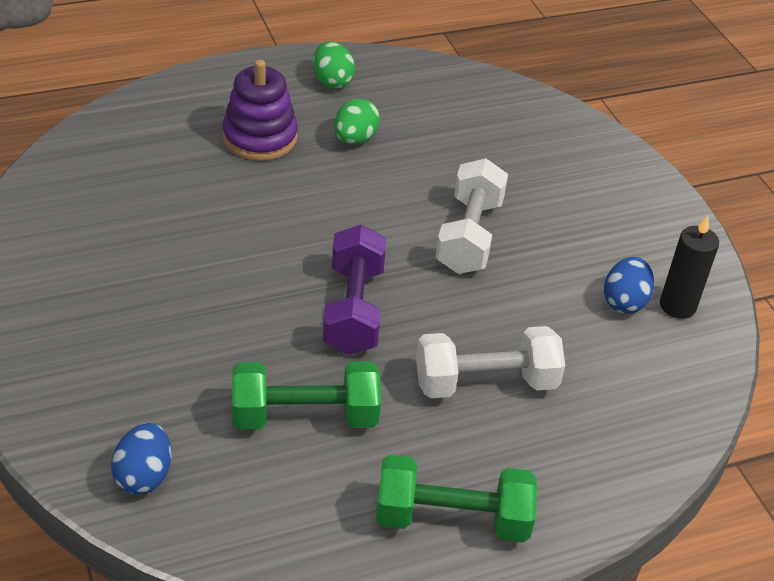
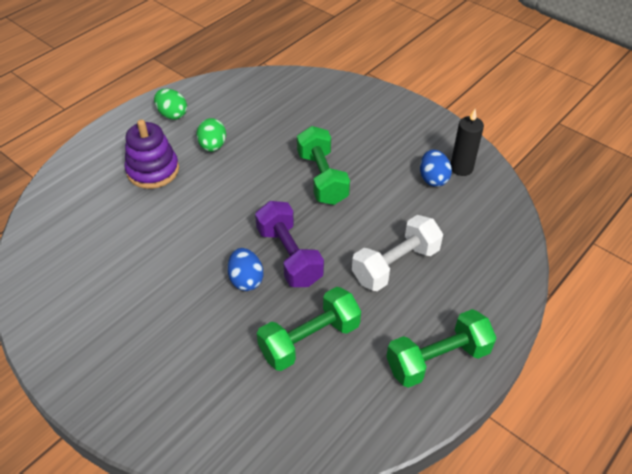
camera: 25 degrees left, 5 degrees up
blue egg [111,423,171,494] -> blue egg moved to [228,248,263,291]
white dumbbell [435,158,508,274] -> green dumbbell [297,126,350,205]

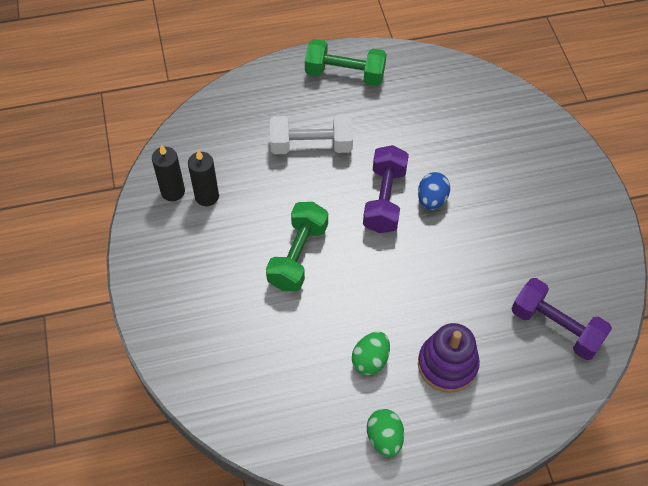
camera: 145 degrees left, 10 degrees up
green dumbbell [257,287,361,371] -> none
blue egg [420,149,452,187] -> black candle [188,150,219,206]
none -> purple dumbbell [511,278,612,360]

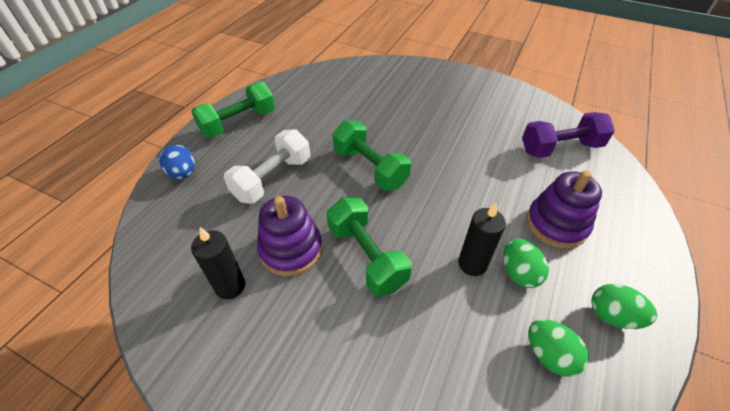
camera: 50 degrees left, 10 degrees down
black candle [152,144,185,201] -> black candle moved to [458,203,506,276]
purple dumbbell [363,145,409,233] -> green dumbbell [333,120,411,191]
blue egg [418,172,450,210] -> blue egg moved to [159,145,195,179]
none -> purple stacking toy [257,196,322,276]
none -> green egg [528,319,589,377]

